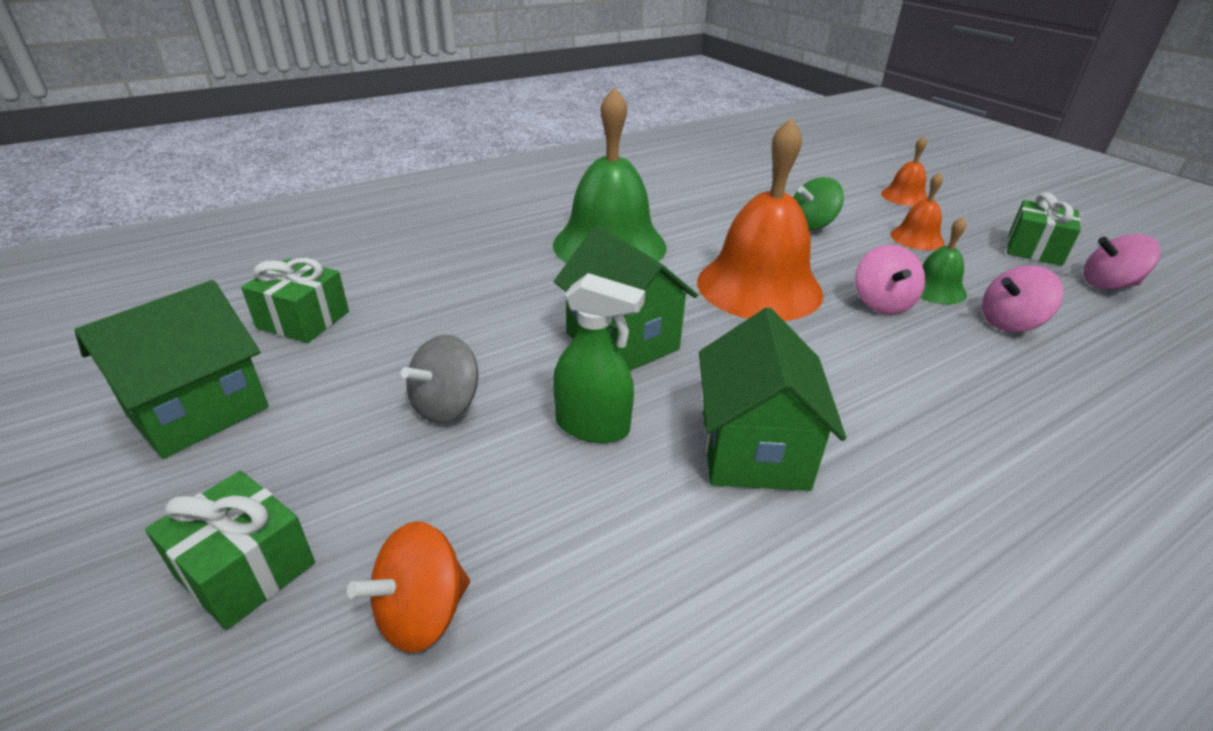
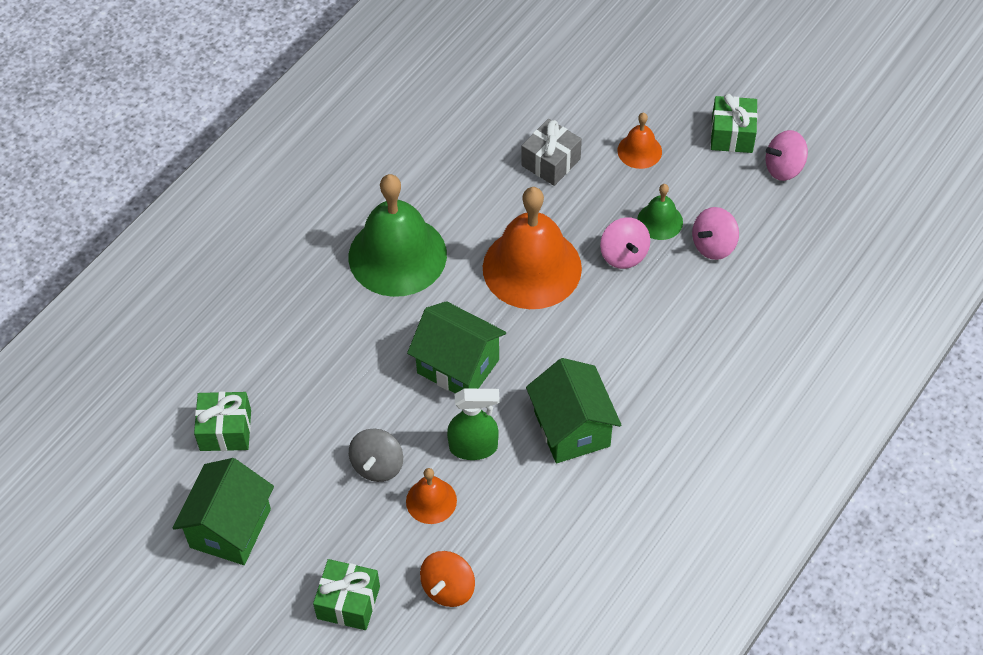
camera: 20 degrees left, 20 degrees up
green spinning top [793,177,844,231] -> grey gift [521,119,582,186]
orange bell [881,136,928,206] -> orange bell moved to [406,468,457,524]

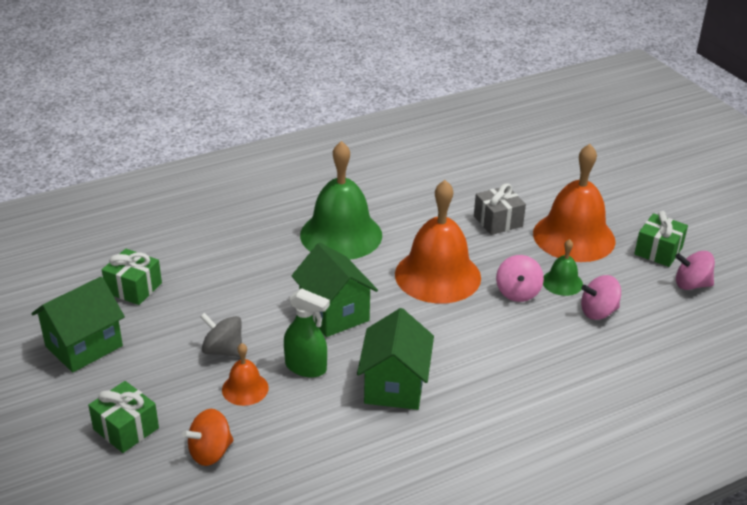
camera: 25 degrees right, 20 degrees down
grey spinning top [349,429,403,482] -> grey spinning top turned 75 degrees clockwise [200,313,242,357]
orange bell [617,113,662,169] -> orange bell [533,144,616,262], size x2.12

